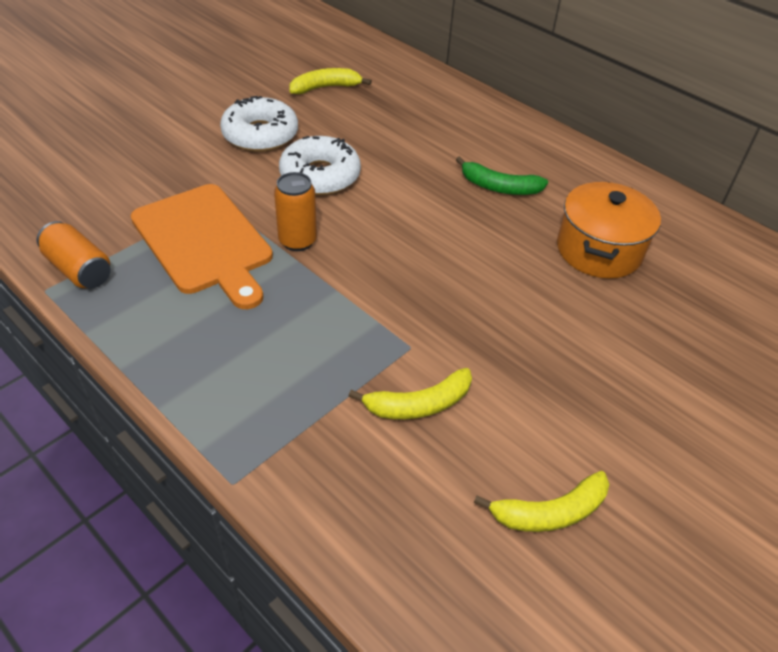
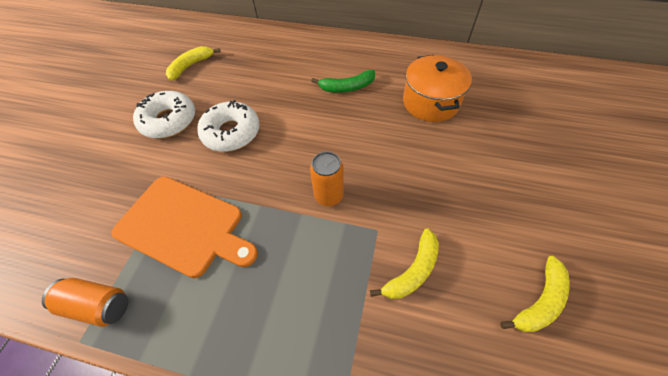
camera: 25 degrees left, 10 degrees up
orange can [274,172,317,251] -> orange can moved to [310,152,344,206]

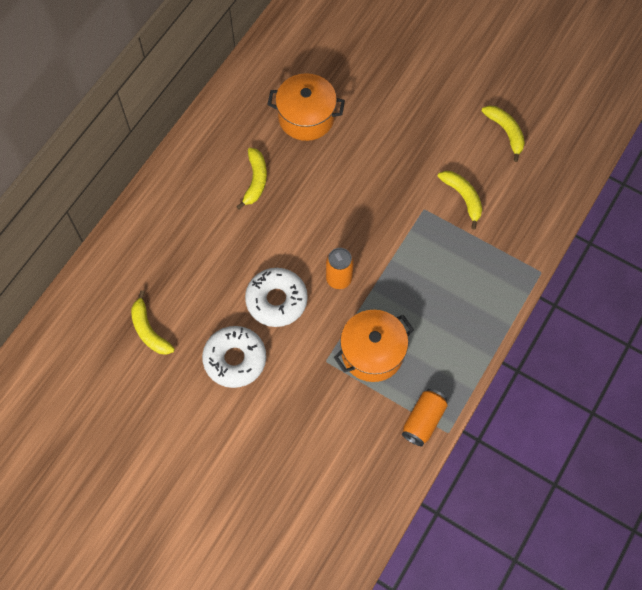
camera: 75 degrees left, 10 degrees up
orange cutting board [111,176,258,278] -> orange pot [334,310,414,382]
orange can [310,152,344,206] -> orange can moved to [326,248,354,289]
green banana [311,70,375,93] -> yellow banana [236,148,267,210]

